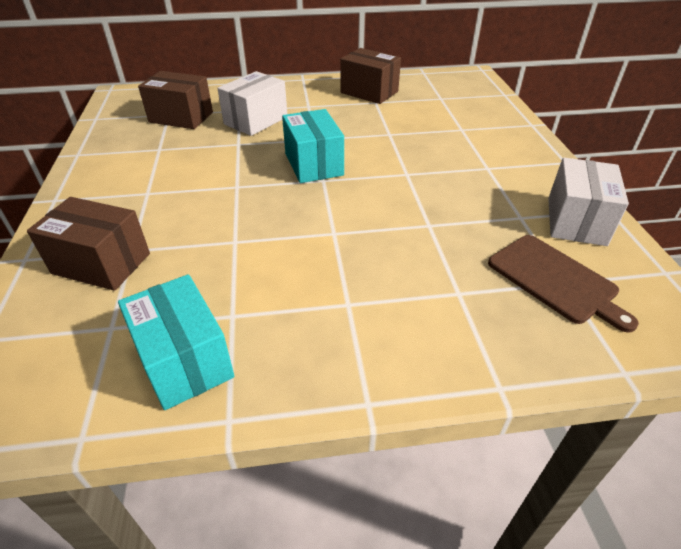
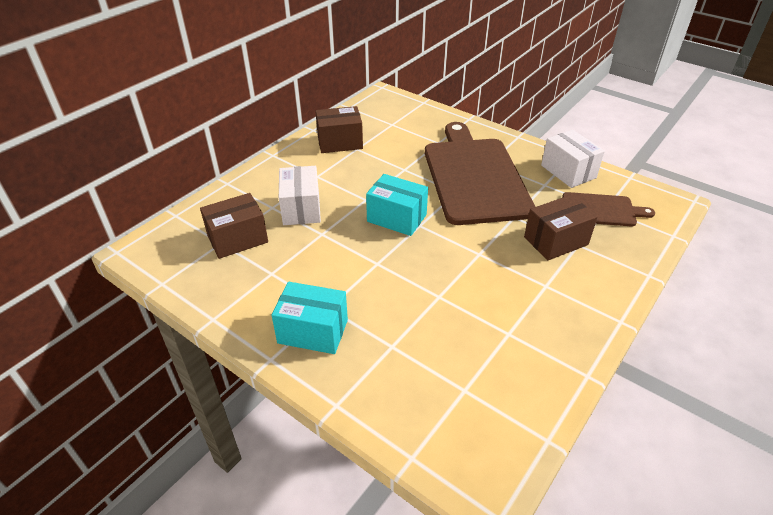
camera: 45 degrees left, 0 degrees up
brown box [27,197,150,291] -> brown box moved to [524,195,598,260]
turquoise box [118,274,234,410] -> turquoise box moved to [272,282,348,354]
none -> brown cutting board [425,122,536,225]

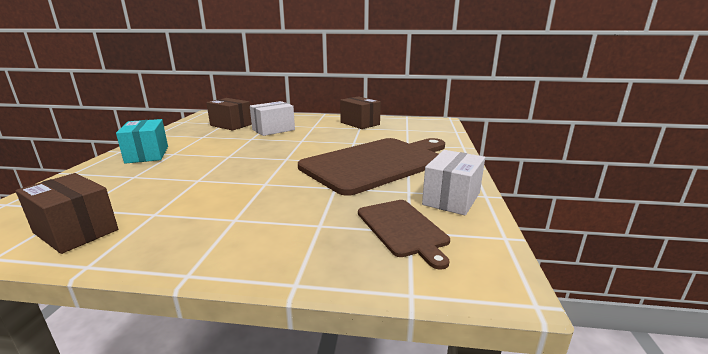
camera: 60 degrees right, 20 degrees down
turquoise box [366,174,428,236] -> none
brown box [524,195,598,260] -> brown box moved to [16,173,118,254]

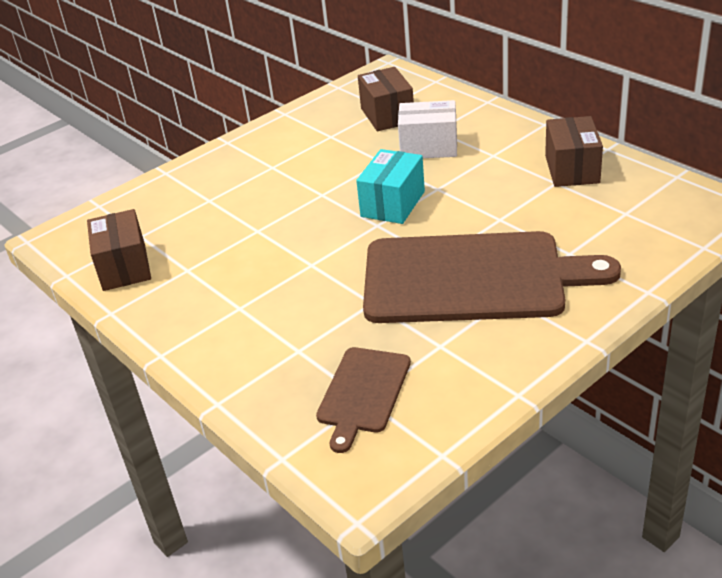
camera: 45 degrees right, 15 degrees up
turquoise box [116,119,168,164] -> turquoise box moved to [356,149,425,224]
white box [422,150,485,215] -> none

